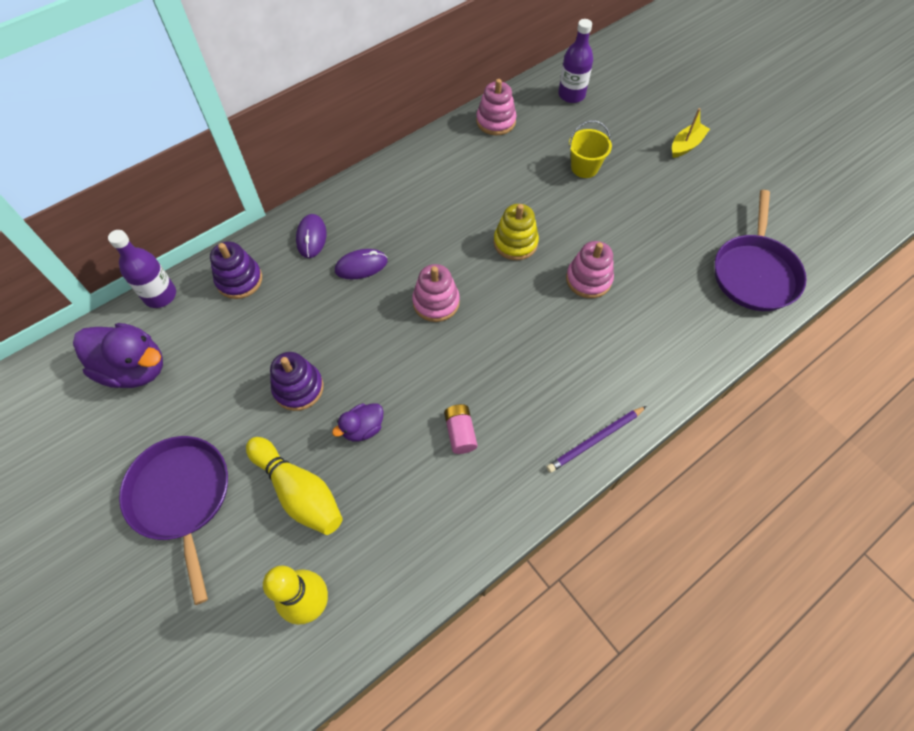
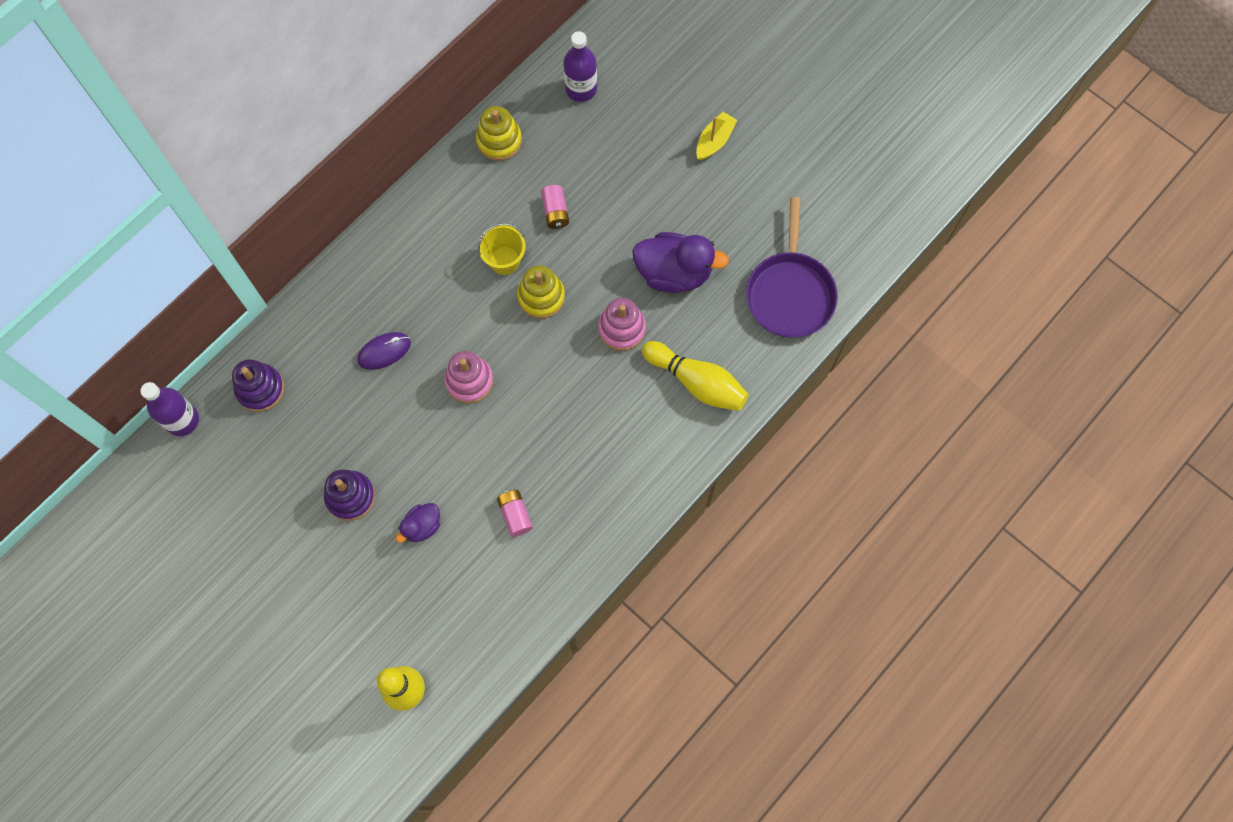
camera: 10 degrees left, 10 degrees up
purple duck [73,323,163,388] -> purple duck moved to [632,232,729,293]
purple pan [119,436,228,605] -> none
yellow bowling pin [246,437,343,535] -> yellow bowling pin moved to [642,341,749,411]
purple mouse [296,214,326,258] -> none
pink stacking toy [476,79,517,135] -> yellow stacking toy [476,106,522,161]
purple pencil [546,406,646,473] -> none
yellow bucket [569,120,612,178] -> yellow bucket moved to [478,223,526,275]
none -> pink battery [541,185,569,229]

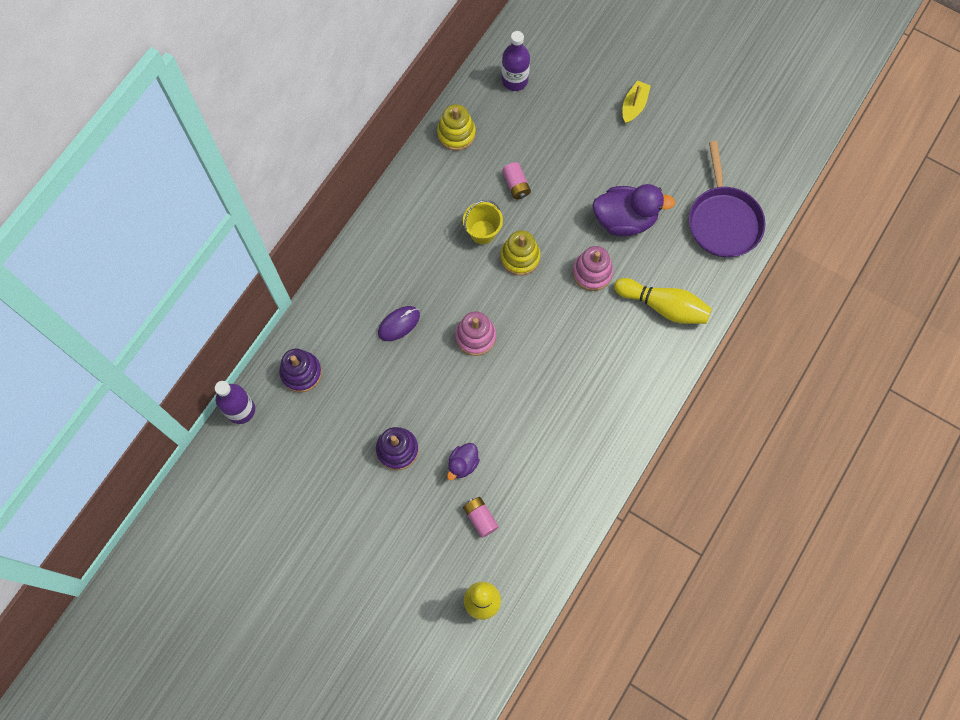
camera: 10 degrees left, 0 degrees up
pink battery [497,490,533,537] -> pink battery moved to [463,497,499,538]

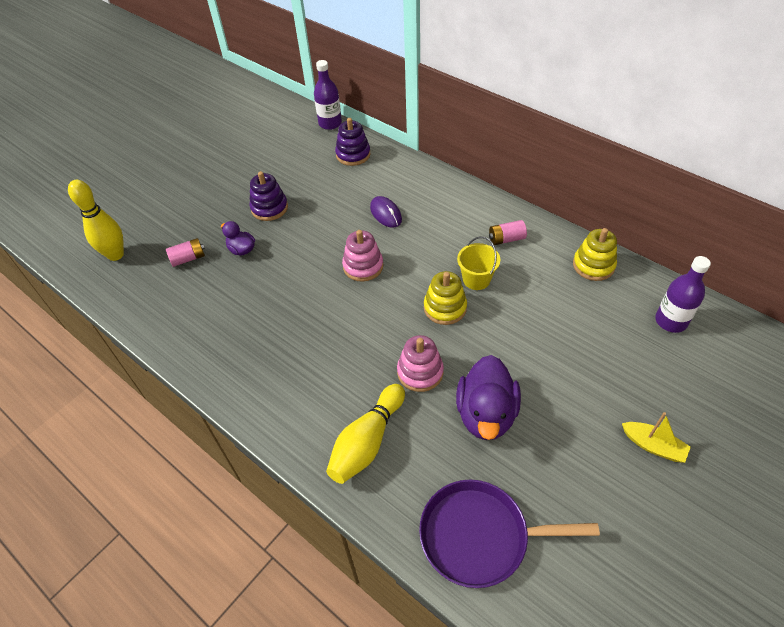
camera: 100 degrees right, 20 degrees down
pink battery [502,162,531,199] -> pink battery moved to [489,220,527,245]

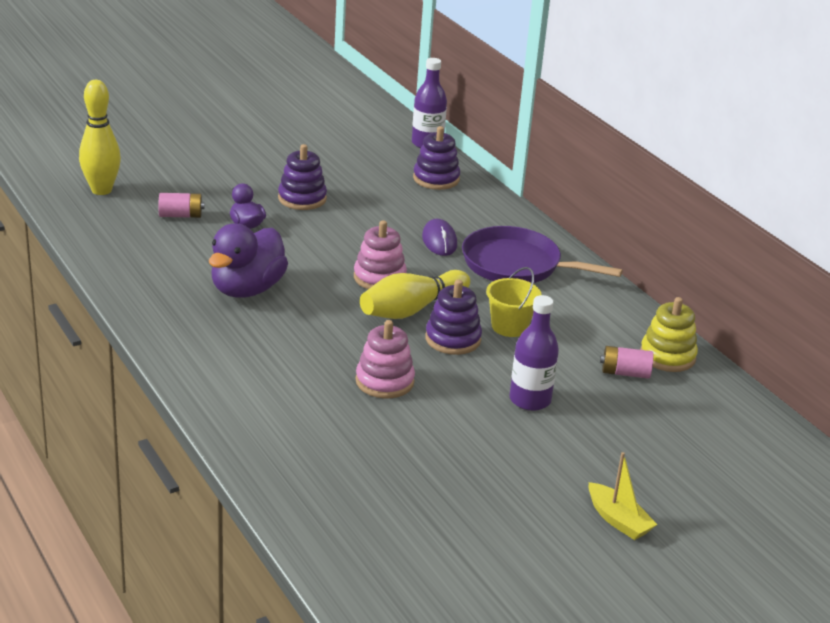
camera: 15 degrees right, 20 degrees down
yellow bowling pin [326,384,405,484] -> yellow bowling pin moved to [360,270,470,319]
purple pan [419,480,600,588] -> purple pan moved to [462,226,623,283]
yellow stacking toy [424,271,467,325] -> purple stacking toy [425,280,482,355]
purple duck [456,355,521,440] -> purple duck moved to [209,223,288,298]
pink battery [489,220,527,245] -> pink battery moved to [600,346,653,379]
purple bottle [655,256,711,333] -> purple bottle moved to [509,295,559,411]

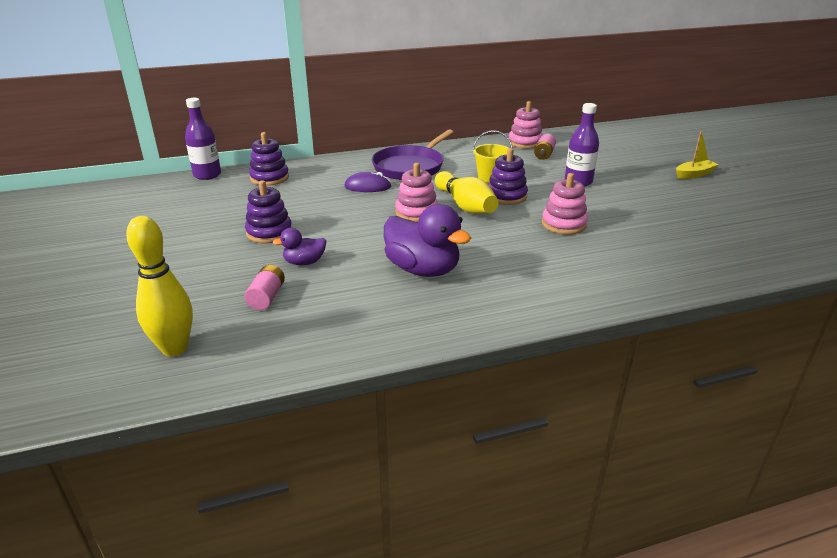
camera: 75 degrees left, 0 degrees up
yellow stacking toy [640,297,698,372] -> pink stacking toy [508,101,543,149]

